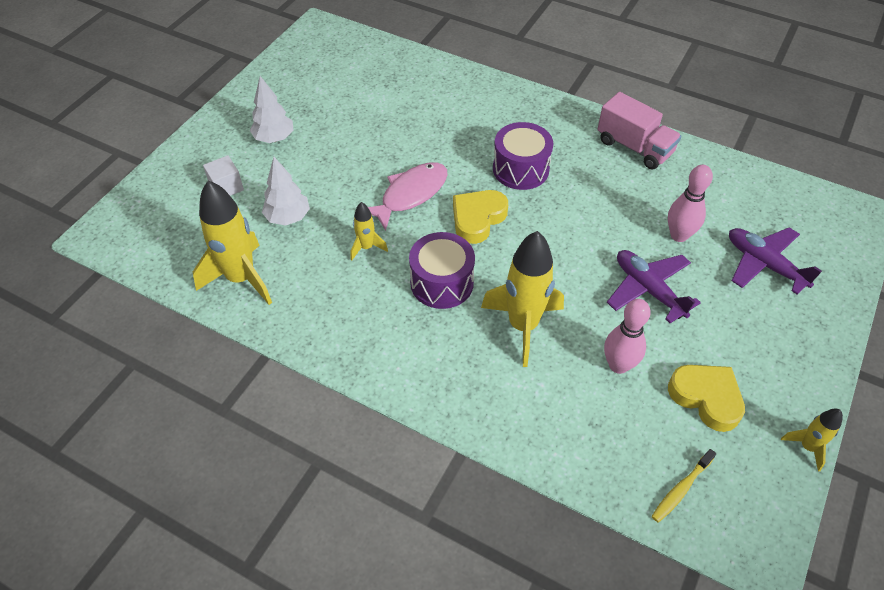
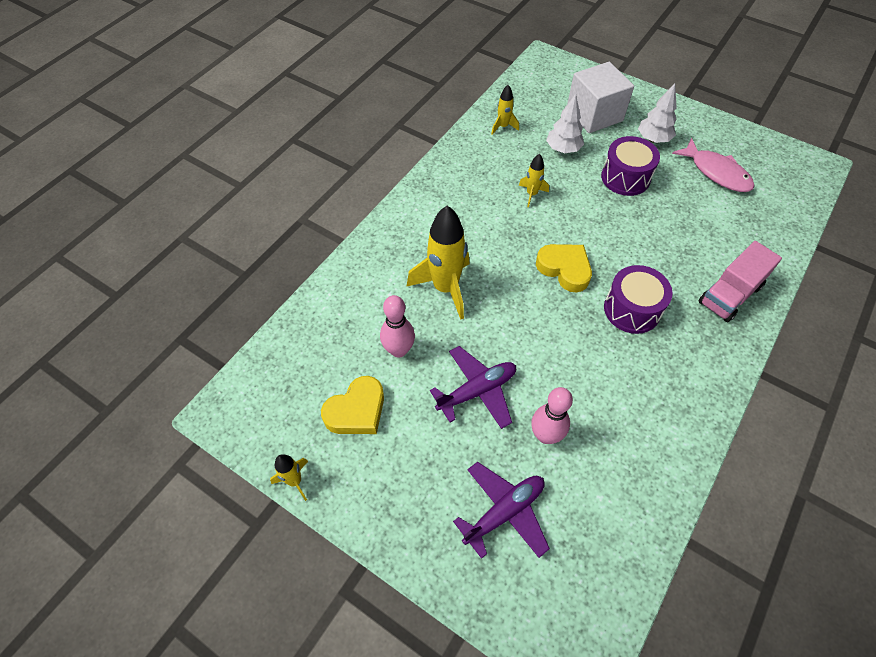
camera: 95 degrees right, 5 degrees up
yellow rocket [193,180,272,305] -> yellow rocket [491,85,519,135], size x0.50
white cube [203,155,244,196] -> white cube [567,62,634,133], size x1.98
pink fish [368,162,447,231] -> pink fish moved to [672,138,755,192]
purple drum [409,232,475,309] -> purple drum moved to [601,136,660,196]
pink truck [598,92,682,169] -> pink truck moved to [698,241,782,322]
yellow toothbrush [652,449,716,523] -> none

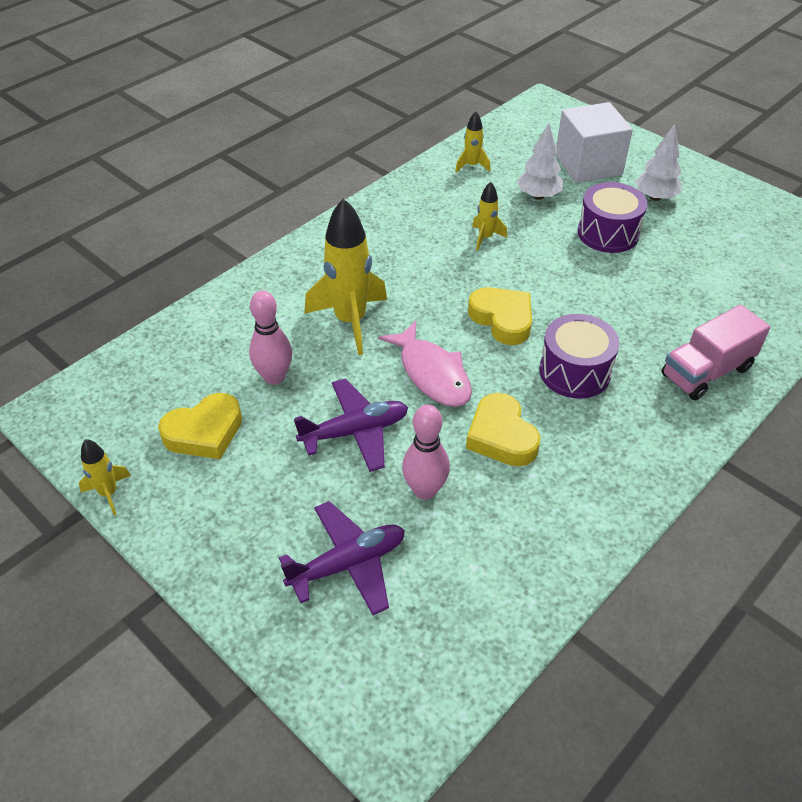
camera: 10 degrees right, 10 degrees down
pink fish [672,138,755,192] -> pink fish moved to [378,321,472,407]
none -> yellow heart [466,393,541,466]

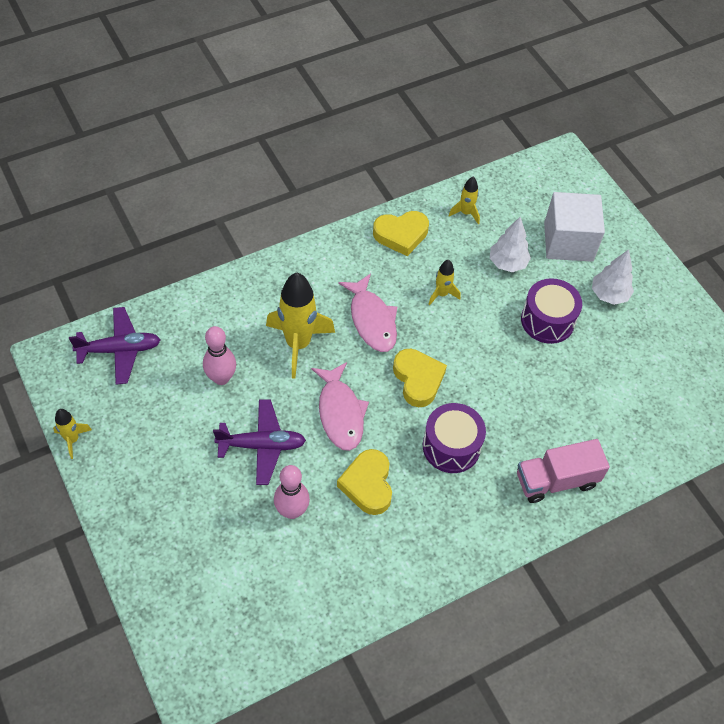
camera: 15 degrees right, 10 degrees up
yellow heart [158,393,242,459] -> yellow heart moved to [373,211,429,256]
purple plane [279,501,405,615] -> purple plane moved to [69,307,160,385]
none -> pink fish [338,273,397,352]

